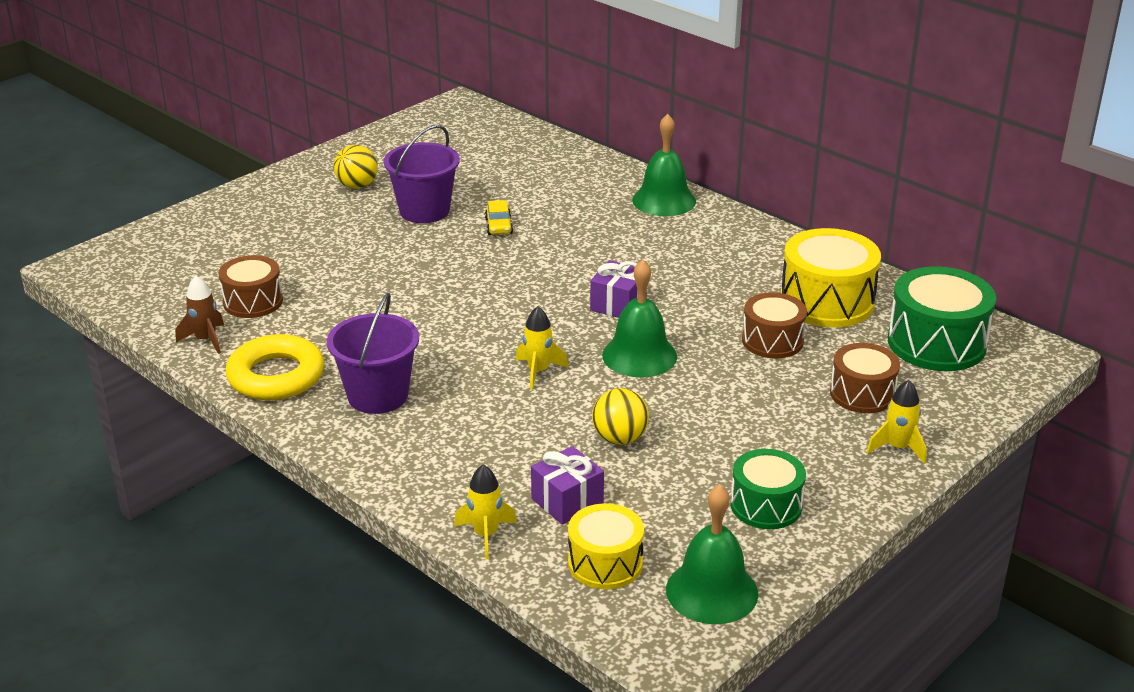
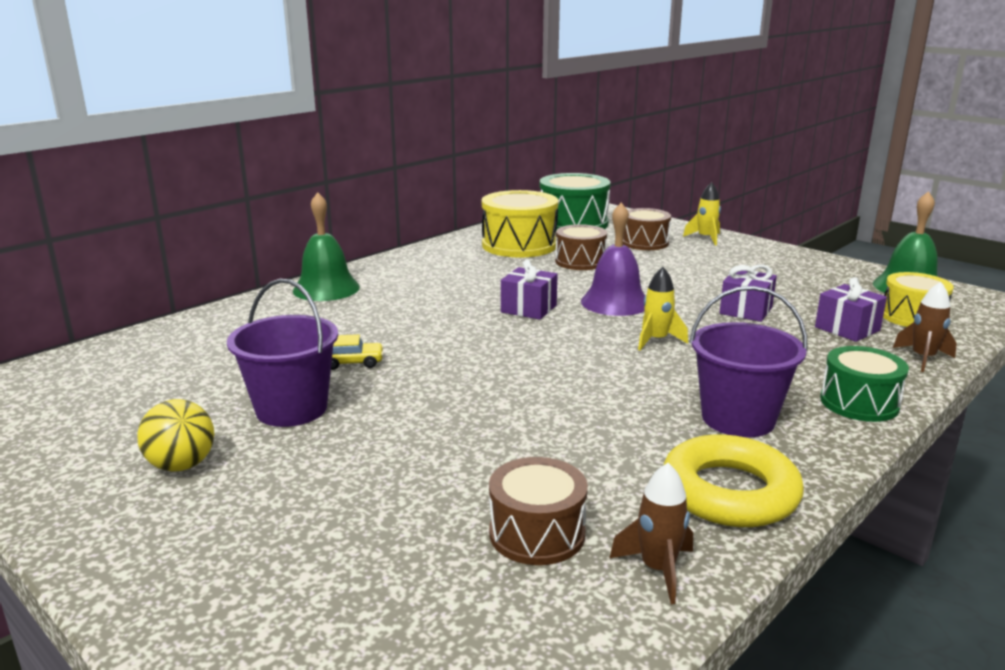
camera: 90 degrees left, 10 degrees down
yellow rocket [454,464,517,559] -> brown rocket [893,282,957,372]
yellow ball [592,388,649,445] -> purple gift [720,265,777,322]
green bell [602,260,677,377] -> purple bell [581,202,645,316]
green drum [730,449,806,529] -> green drum moved to [820,346,909,422]

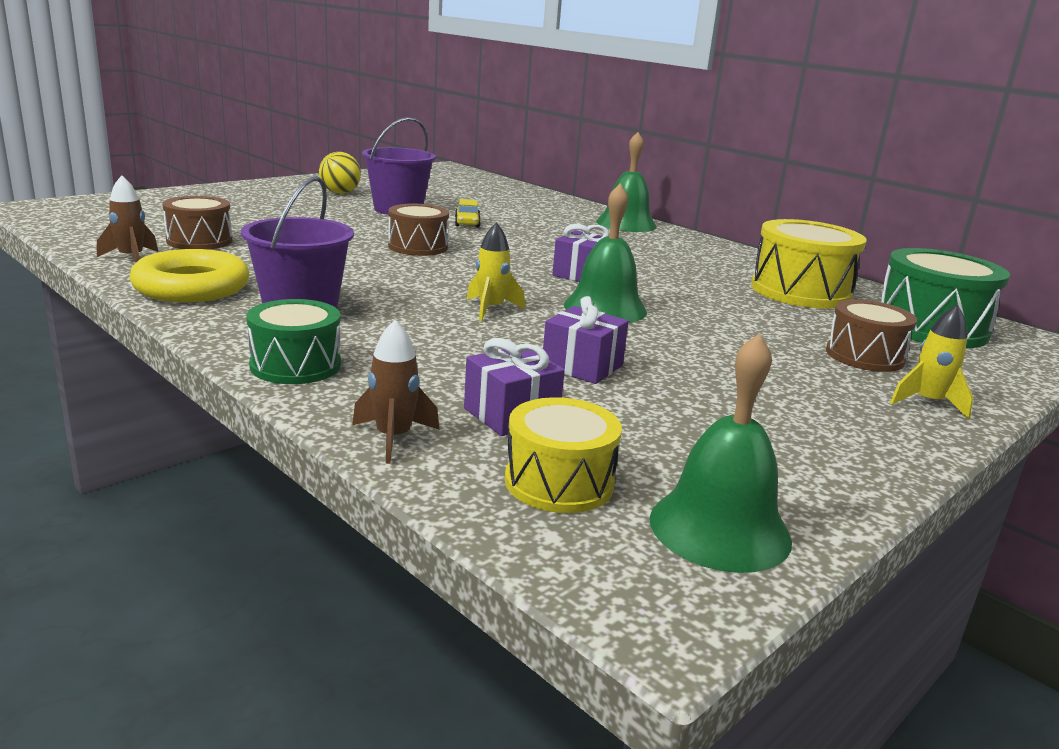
camera: 90 degrees right, 0 degrees up
brown drum [555,224,607,270] -> brown drum moved to [388,204,449,256]
purple bell [581,202,645,316] -> green bell [564,184,647,323]

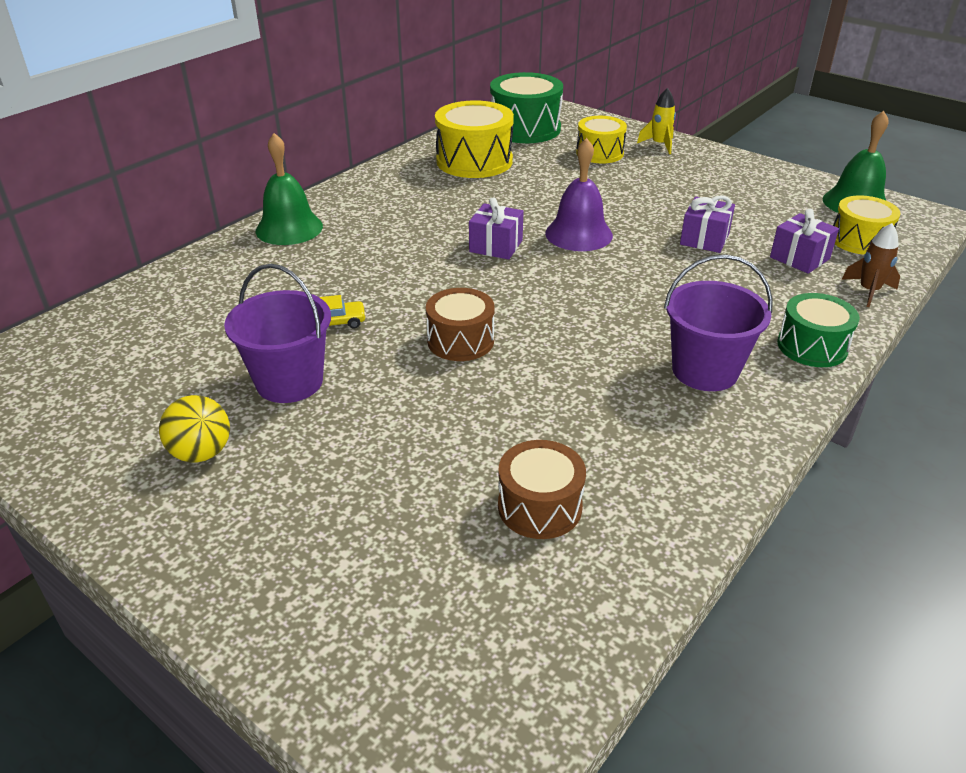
camera: 95 degrees left, 15 degrees up
brown rocket [97,175,158,262] -> none
yellow ring [129,249,249,302] -> none
yellow rocket [467,222,525,321] -> none
green bell [564,184,647,323] -> purple bell [545,138,613,251]
brown drum [826,299,917,372] -> yellow drum [576,116,627,163]

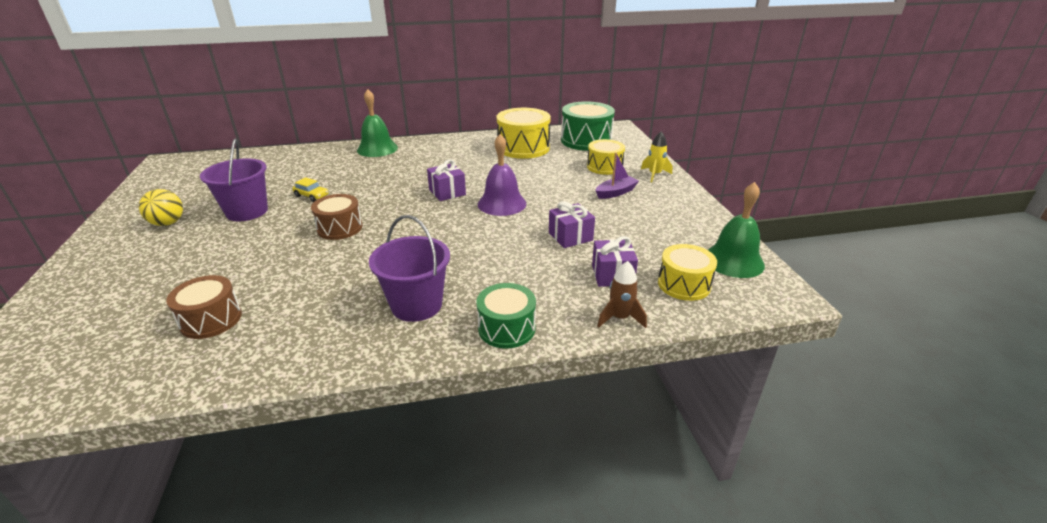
camera: 40 degrees right, 5 degrees down
none -> purple boat [596,152,639,199]

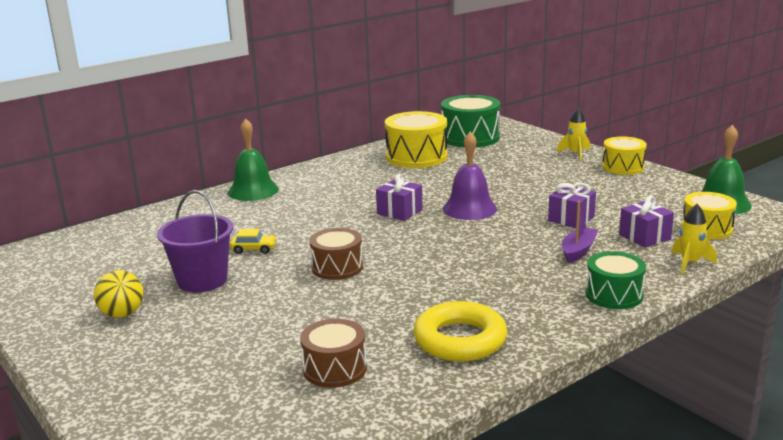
camera: 25 degrees left, 10 degrees down
purple bucket [369,215,450,322] -> none
yellow drum [587,139,625,175] -> yellow drum moved to [602,136,647,175]
purple boat [596,152,639,199] -> purple boat moved to [562,201,598,263]
brown rocket [597,261,647,328] -> yellow rocket [672,204,717,274]
none -> yellow ring [413,301,507,361]

